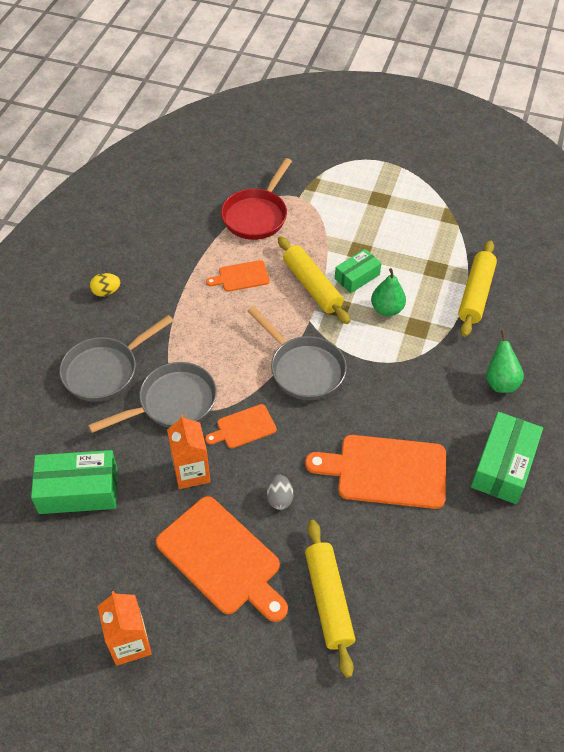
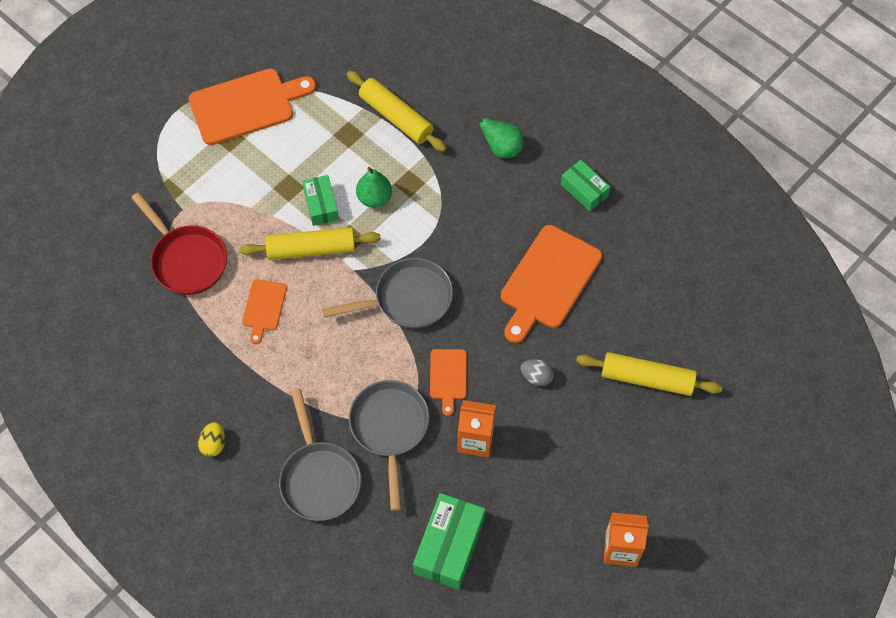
camera: 65 degrees left, 10 degrees up
orange cutting board [156,496,288,622] -> orange cutting board moved to [189,69,316,145]
green box [471,412,543,504] -> green box [561,160,610,211], size x0.62

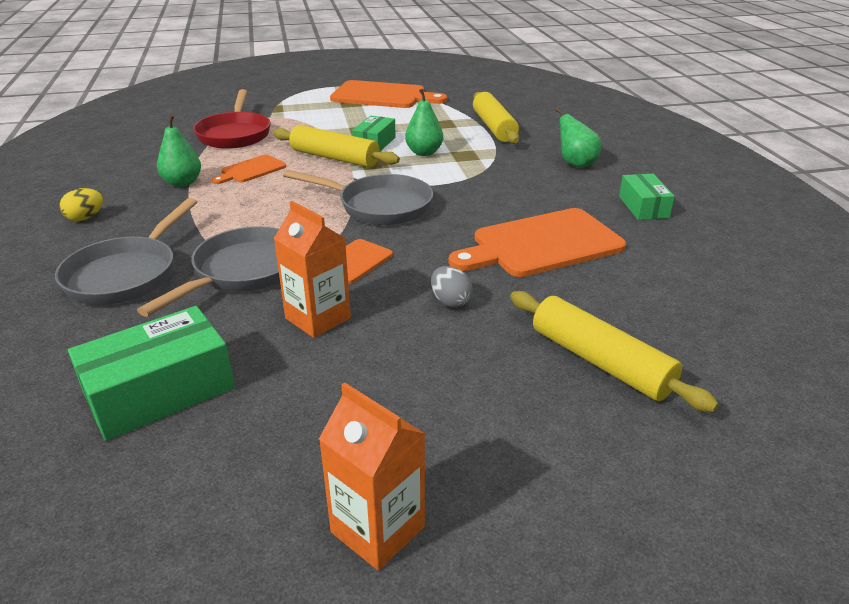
camera: 35 degrees right, 30 degrees down
none -> green pear [157,115,201,187]

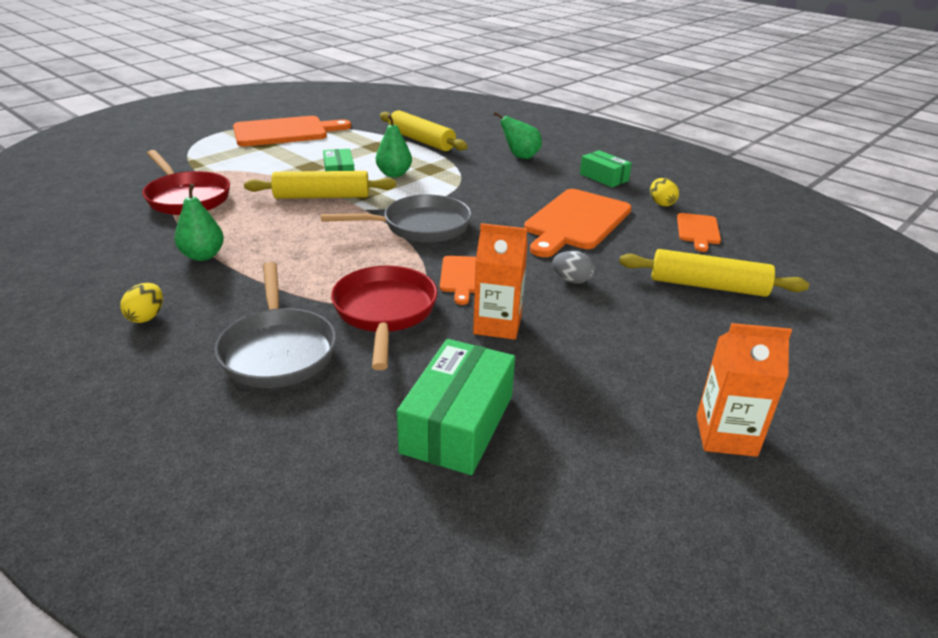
camera: 35 degrees left, 0 degrees up
grey pan [137,226,280,317] -> red pan [331,266,438,370]
orange cutting board [212,155,286,184] -> orange cutting board moved to [677,213,721,252]
none -> yellow egg [650,178,679,206]

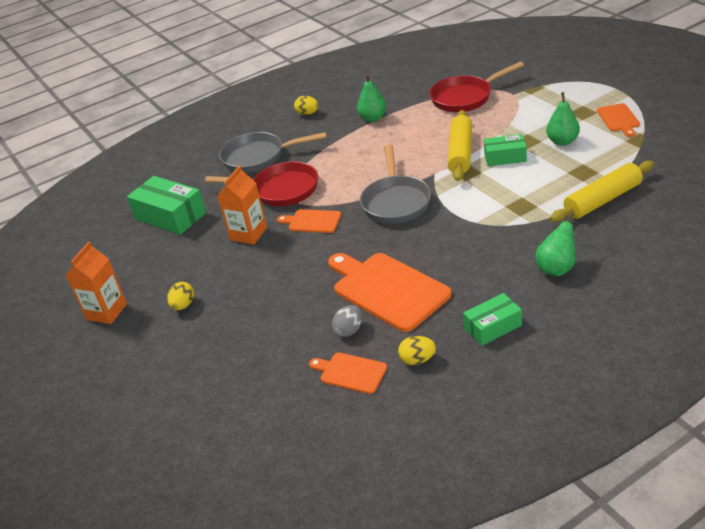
camera: 110 degrees right, 5 degrees up
orange cutting board [233,116,351,146] -> orange cutting board [597,103,640,137], size x0.52
green pear [376,114,412,177] -> green pear moved to [546,92,580,146]
grey egg [552,251,594,284] -> grey egg moved to [332,305,362,337]
yellow rolling pin [619,249,809,297] -> none
none -> yellow egg [167,282,194,310]

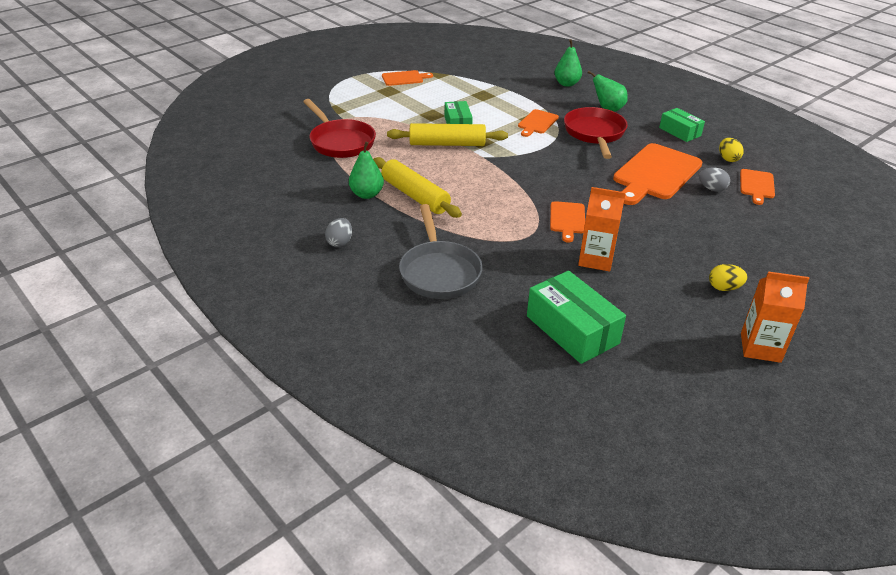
camera: 105 degrees left, 0 degrees up
green box [127,176,206,235] -> green box turned 60 degrees counterclockwise [527,271,626,364]
red pan [205,161,318,206] -> red pan moved to [564,107,628,159]
yellow egg [294,96,319,115] -> grey egg [325,218,352,247]
grey pan [360,144,431,224] -> none
green pear [546,92,580,146] -> green pear moved to [555,39,582,87]
yellow rolling pin [550,161,654,222] -> yellow rolling pin moved to [373,157,462,218]
none -> orange cutting board [518,109,559,137]

